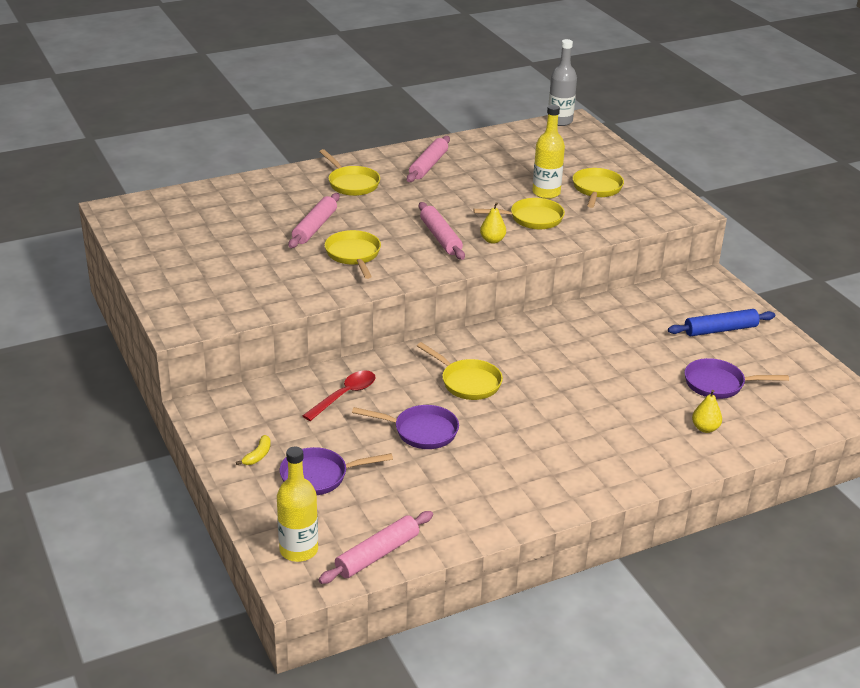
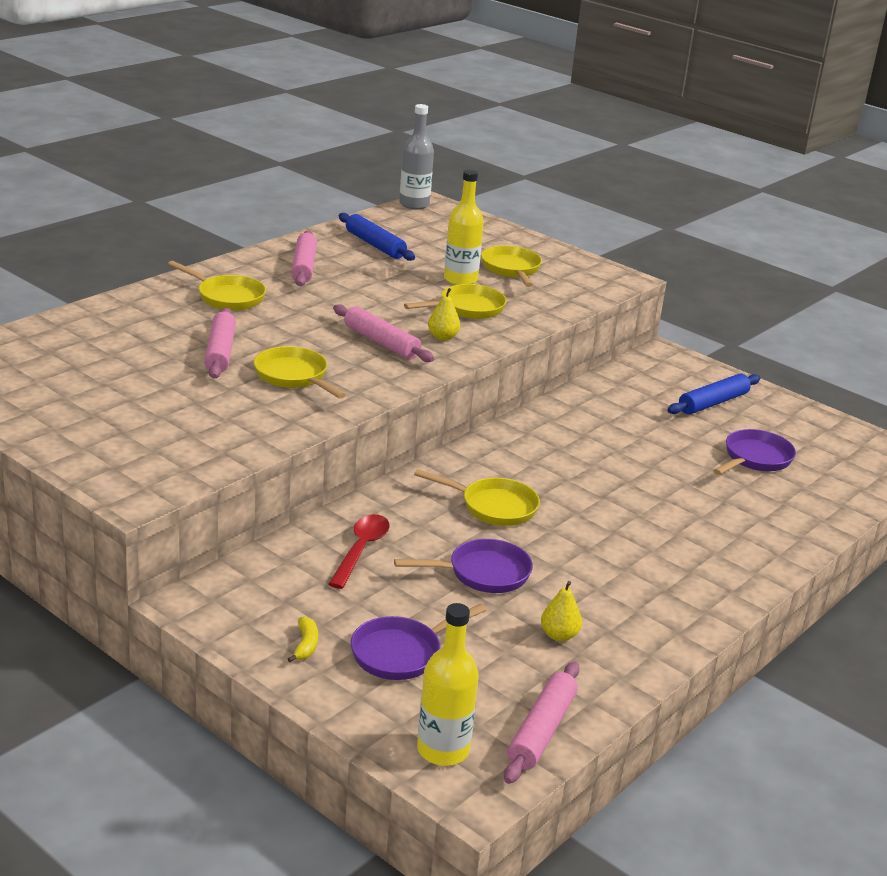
camera: 25 degrees left, 5 degrees down
purple pan [685,358,789,399] -> purple pan turned 150 degrees clockwise [713,429,796,475]
yellow pear [692,390,722,433] -> yellow pear moved to [541,581,582,641]
none -> blue rolling pin [339,213,415,261]

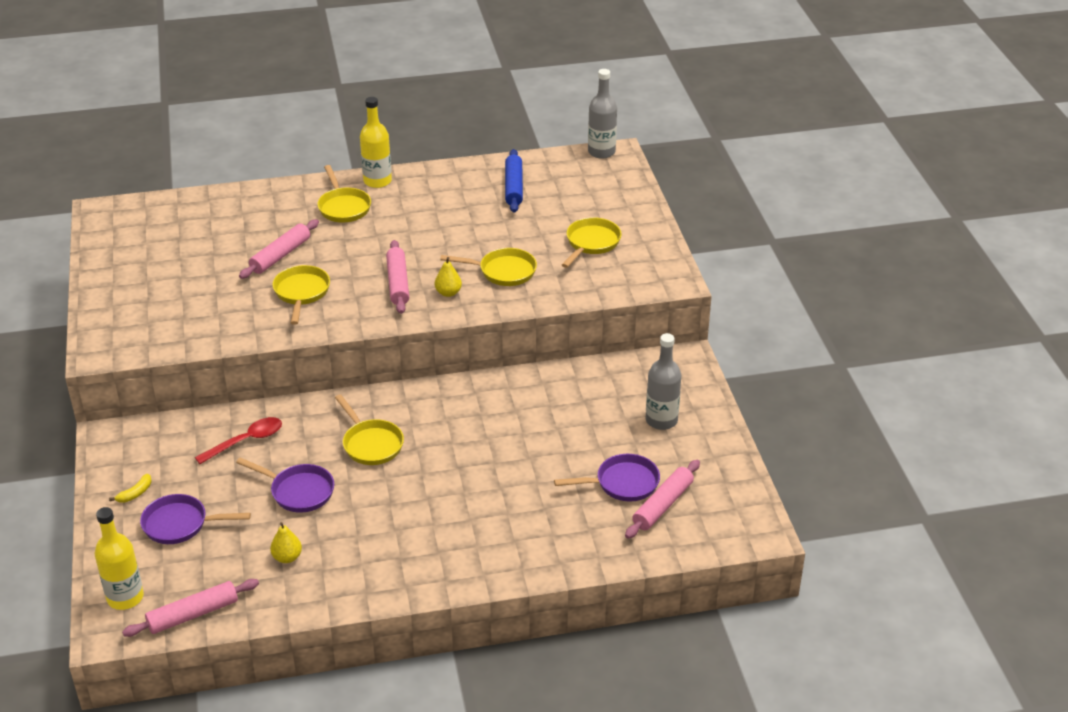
camera: 40 degrees right, 10 degrees up
pink rolling pin [291,230,317,286] -> pink rolling pin moved to [625,460,700,539]
yellow bottle [444,169,484,285] -> yellow bottle moved to [360,97,392,188]
blue rolling pin [667,374,760,414] -> grey bottle [645,333,681,430]

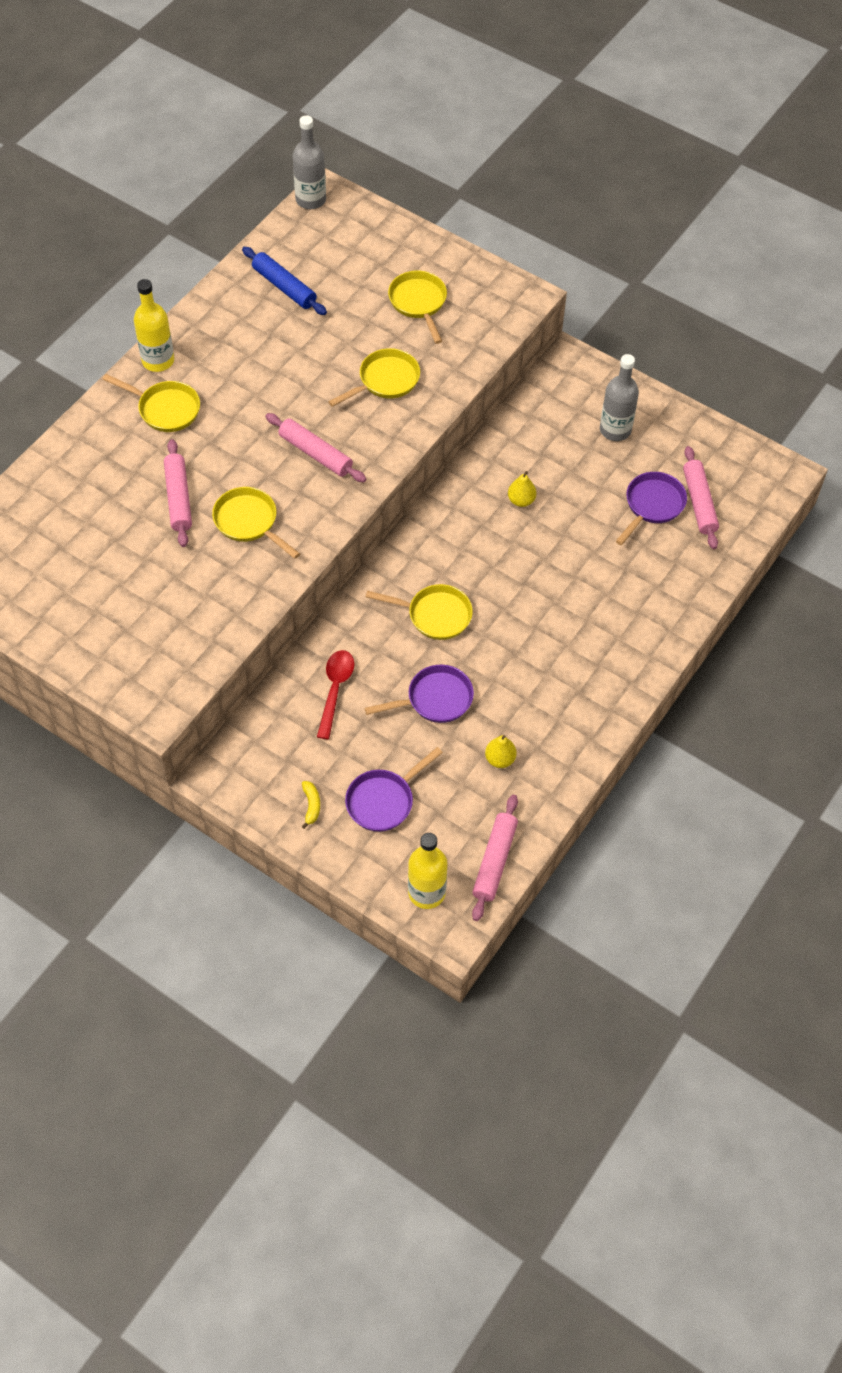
camera: 45 degrees left, 20 degrees up
yellow pear [435,257,462,297] -> yellow pear moved to [508,471,537,507]

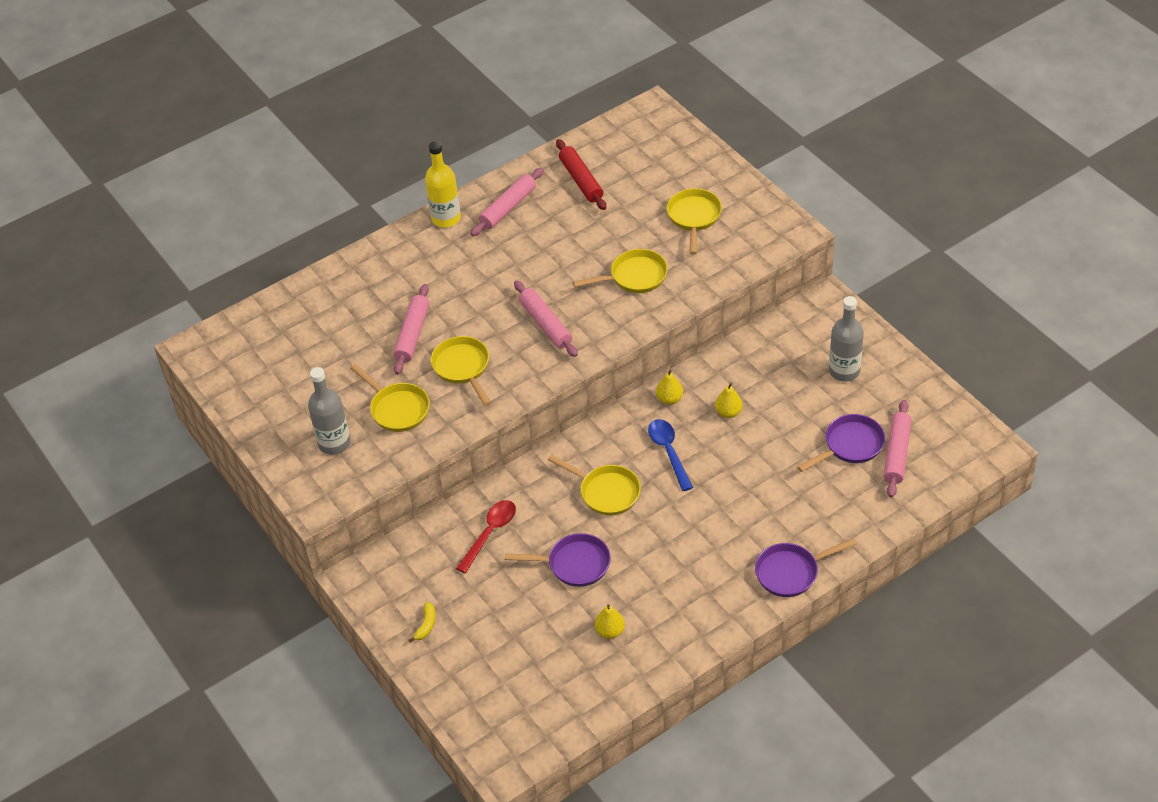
camera: 25 degrees right, 10 degrees down
yellow pan [102,374,200,432] -> yellow pan moved to [350,364,430,432]
blue rolling pin [242,247,327,315] -> red rolling pin [556,139,606,210]
grey bottle [293,115,326,209] -> grey bottle moved to [308,367,351,455]
purple pan [345,747,443,832] -> purple pan moved to [755,538,856,597]
yellow bottle [408,833,448,909] -> none
pink rolling pin [472,795,518,921] -> pink rolling pin moved to [470,168,544,236]
none -> blue spoon [648,419,693,491]
none -> yellow pear [656,370,683,405]

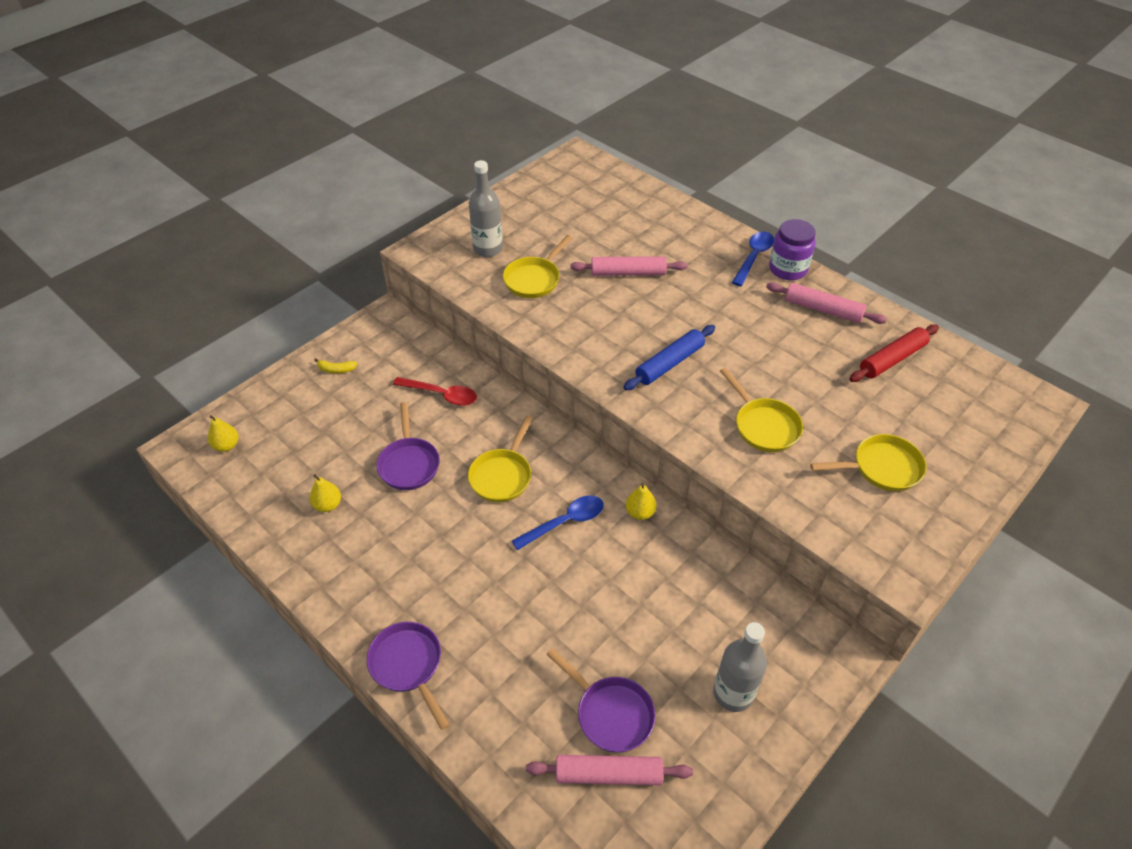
camera: 75 degrees right, 0 degrees up
yellow bottle [425,141,461,228] -> purple jar [769,219,816,280]
yellow pan [431,336,491,406] -> none
pink rolling pin [514,280,578,357] -> blue rolling pin [623,325,715,390]
yellow pear [715,383,743,418] -> yellow pear moved to [208,415,238,452]
none -> blue spoon [732,231,774,286]

